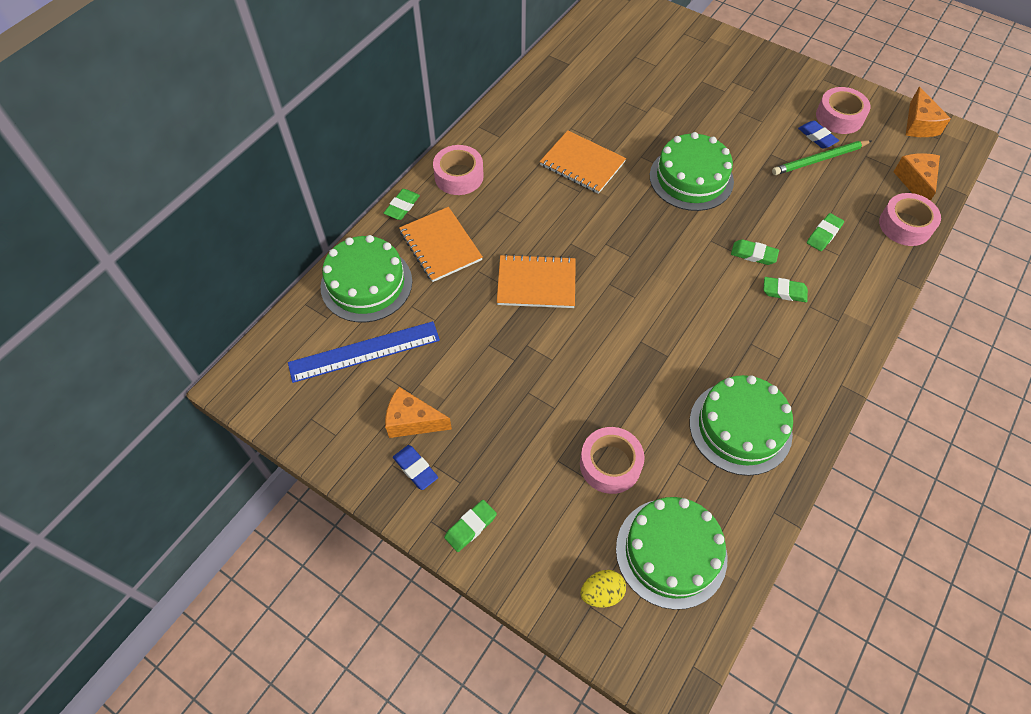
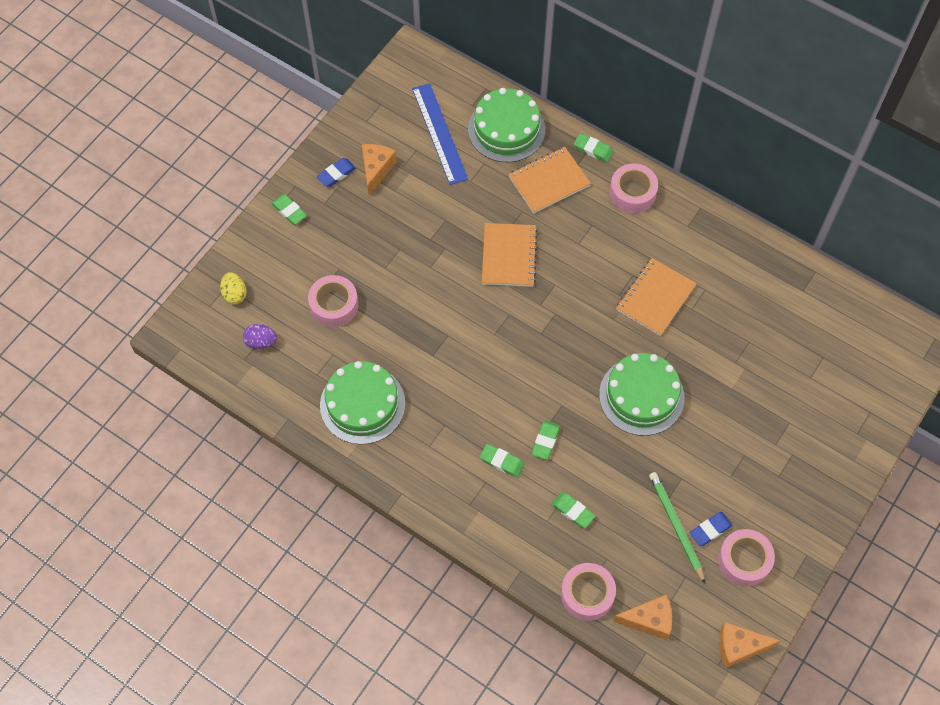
camera: 90 degrees right, 5 degrees up
green cake [616,497,727,610] -> purple egg [243,324,277,350]
green eraser [764,277,808,302] -> green eraser turned 75 degrees counterclockwise [480,444,524,477]

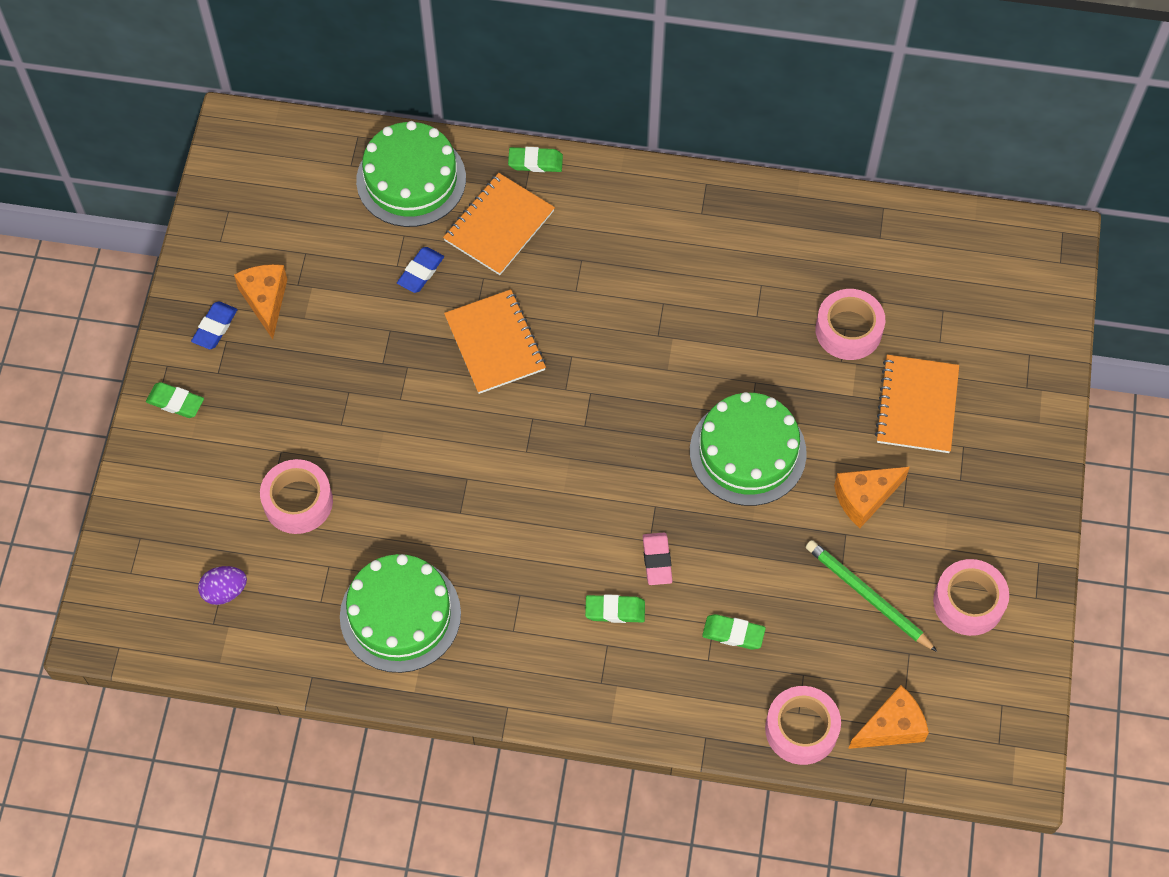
camera: 25 degrees left, 0 degrees up
yellow egg [220,272,247,304] -> none
blue ruler [412,83,468,185] -> none
green eraser [532,420,560,460] -> pink eraser [643,533,673,585]
pink tape [610,164,658,213] -> pink tape moved to [815,289,885,360]
orange notebook [616,258,697,336] -> orange notebook moved to [875,355,959,453]
blue eraser [690,512,732,546] -> blue eraser moved to [397,247,444,293]
orange cheese [719,622,780,668] -> orange cheese moved to [834,467,910,528]

